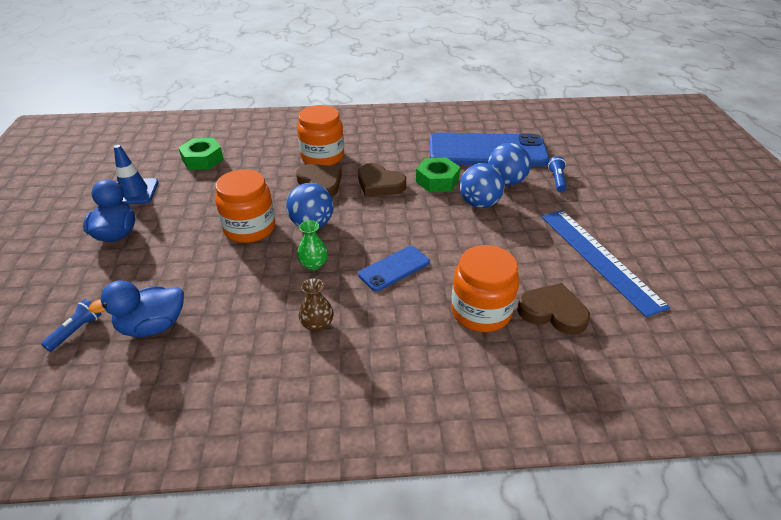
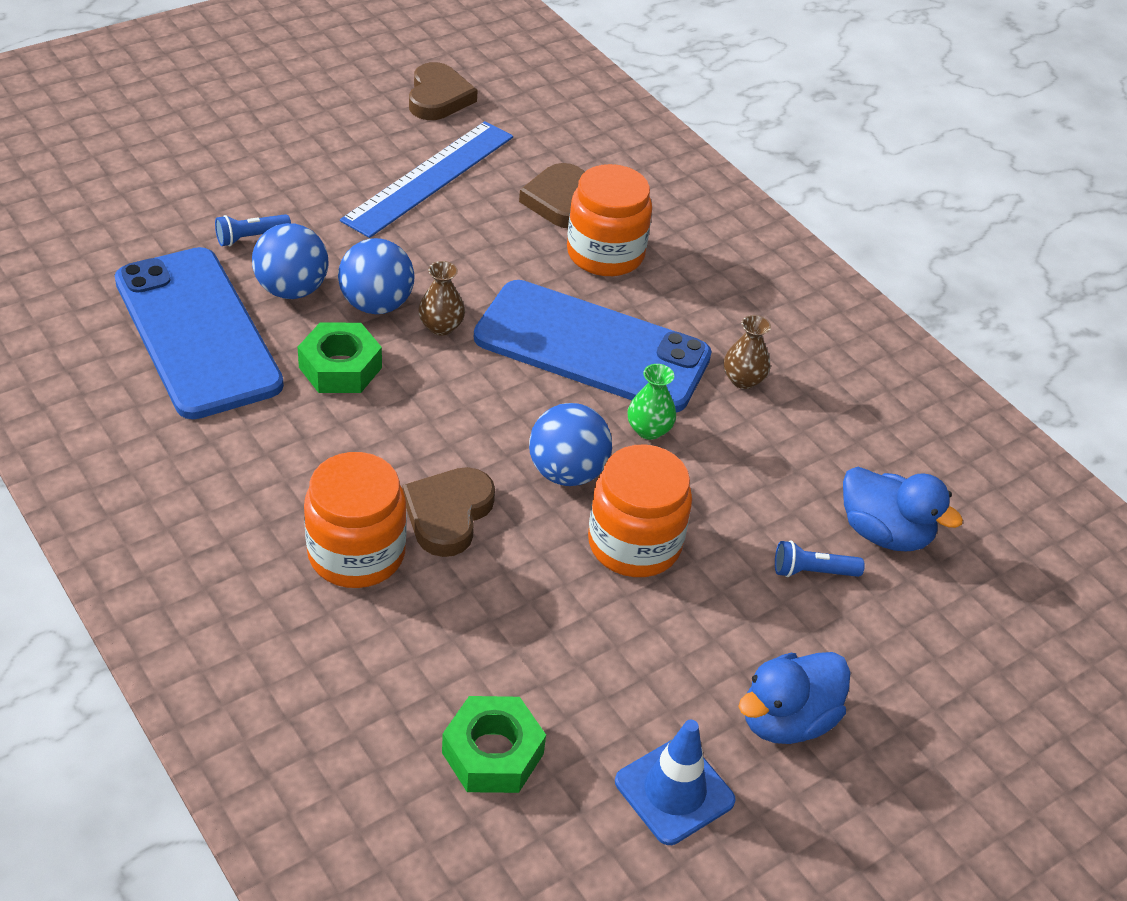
camera: 125 degrees left, 5 degrees up
blue flashlight [41,299,102,352] -> blue flashlight moved to [775,541,865,577]
brown heart [358,163,406,197] -> brown heart moved to [409,62,478,120]
blue phone [358,246,430,291] -> blue phone [474,280,712,413], size x2.12
none -> brown vase [418,261,465,336]

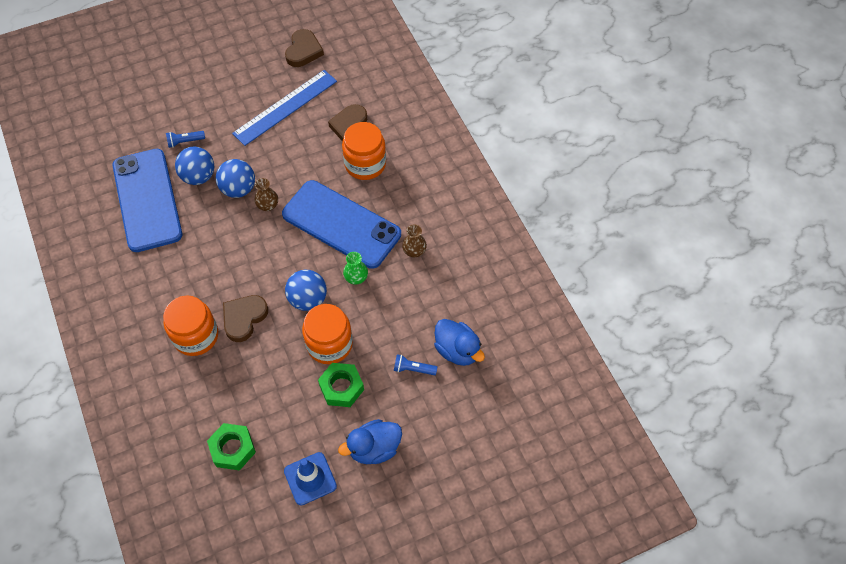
camera: 15 degrees right, 15 degrees up
green nut [298,322,382,393] -> green nut moved to [318,363,364,407]

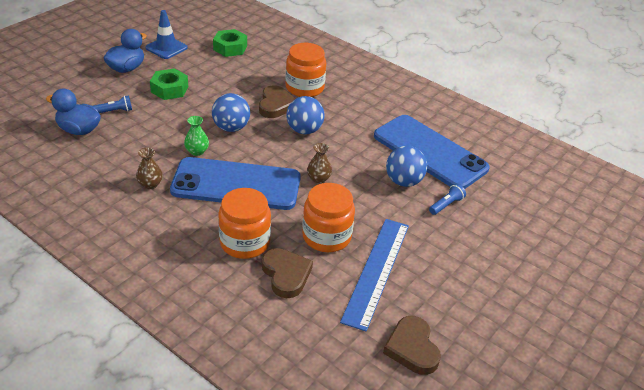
camera: 150 degrees right, 20 degrees down
blue ball [216,159,255,198] -> blue ball moved to [286,96,325,134]
orange jar [302,304,353,364] -> orange jar moved to [302,183,355,252]

